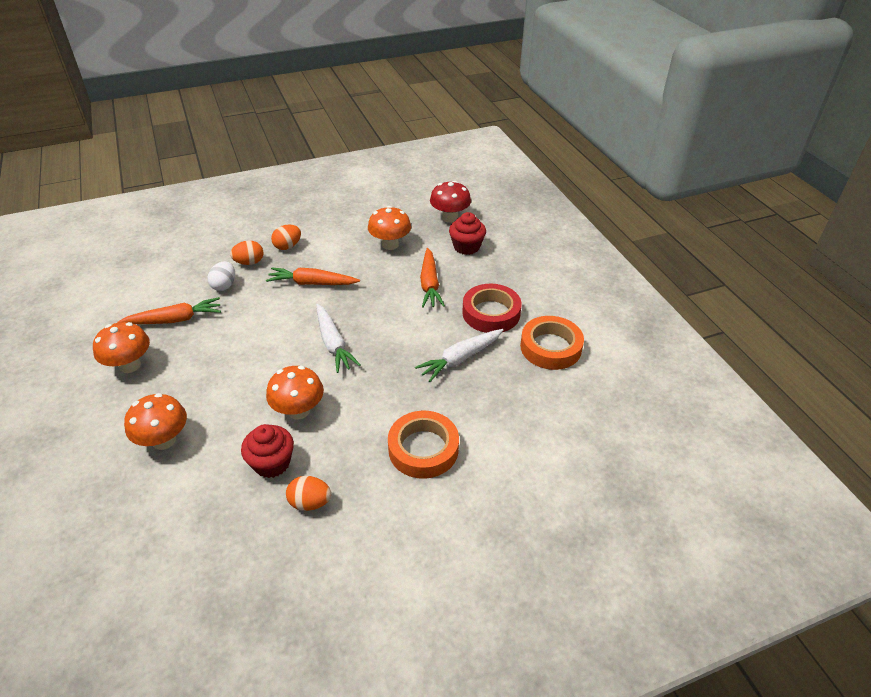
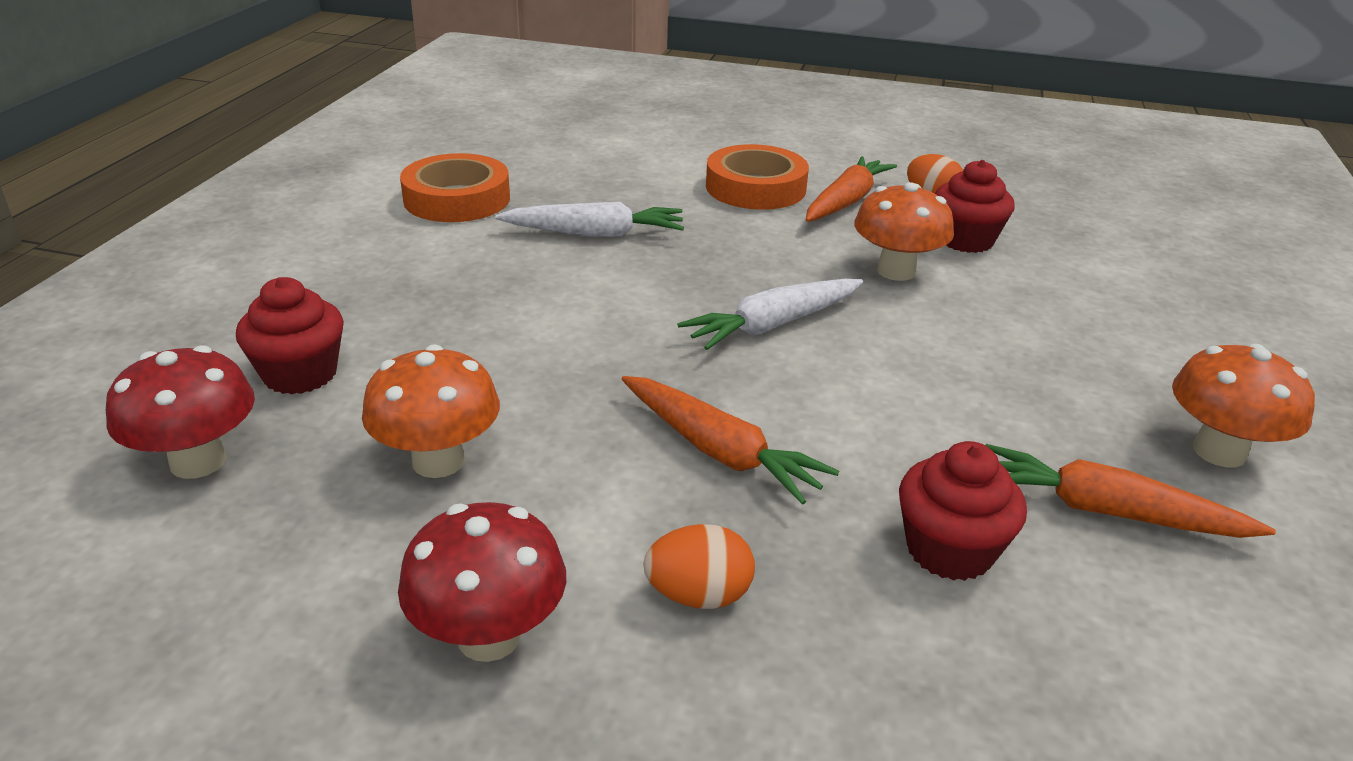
camera: 145 degrees left, 10 degrees down
orange mushroom [124,393,187,450] -> none
white egg [208,261,235,291] -> red cupcake [899,441,1027,581]
orange egg [230,240,263,265] -> none
white carrot [316,304,361,373] -> white carrot turned 135 degrees counterclockwise [678,279,863,350]
orange carrot [420,248,445,308] -> orange carrot moved to [806,156,897,222]
red tape [462,284,522,333] -> none
none -> red mushroom [398,502,566,662]

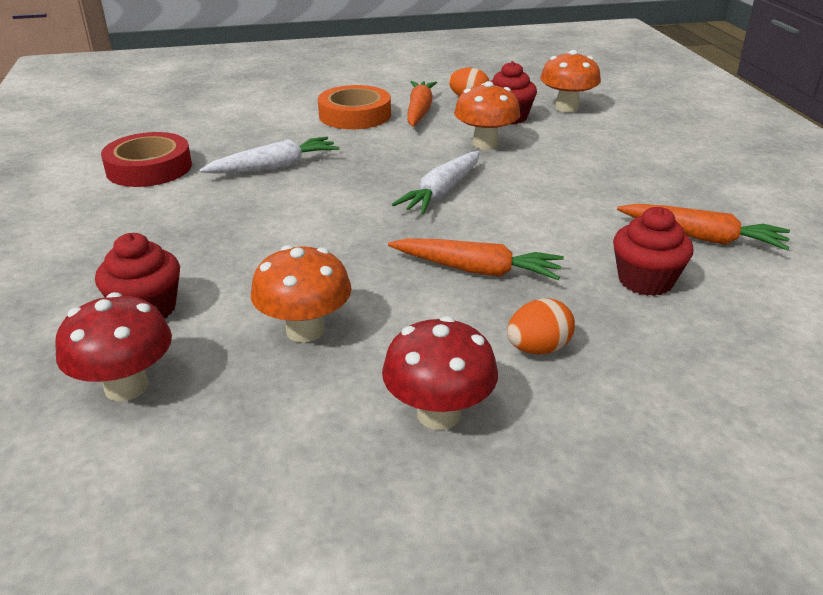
camera: 25 degrees left, 0 degrees up
orange tape [400,153,510,222] -> red tape [101,132,192,187]
orange carrot [985,444,1276,538] -> orange carrot turned 150 degrees counterclockwise [617,204,790,250]
orange mushroom [1172,344,1315,467] -> orange mushroom moved to [540,50,601,112]

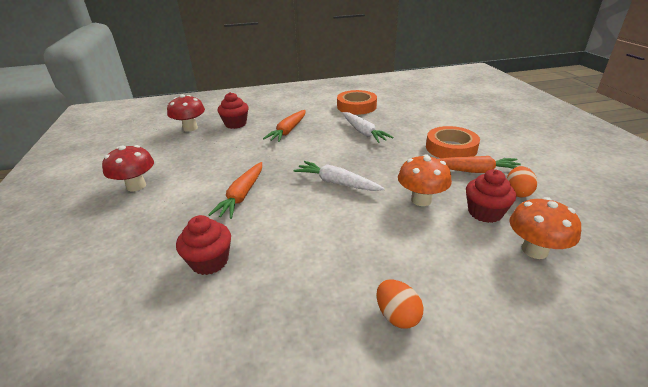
camera: 90 degrees right, 0 degrees up
red tape [101,132,192,187] -> orange tape [337,90,377,115]
orange mushroom [251,245,352,343] -> none
orange egg [507,298,575,355] -> orange egg moved to [376,280,423,329]
orange carrot [617,204,790,250] -> orange carrot moved to [263,110,306,142]

